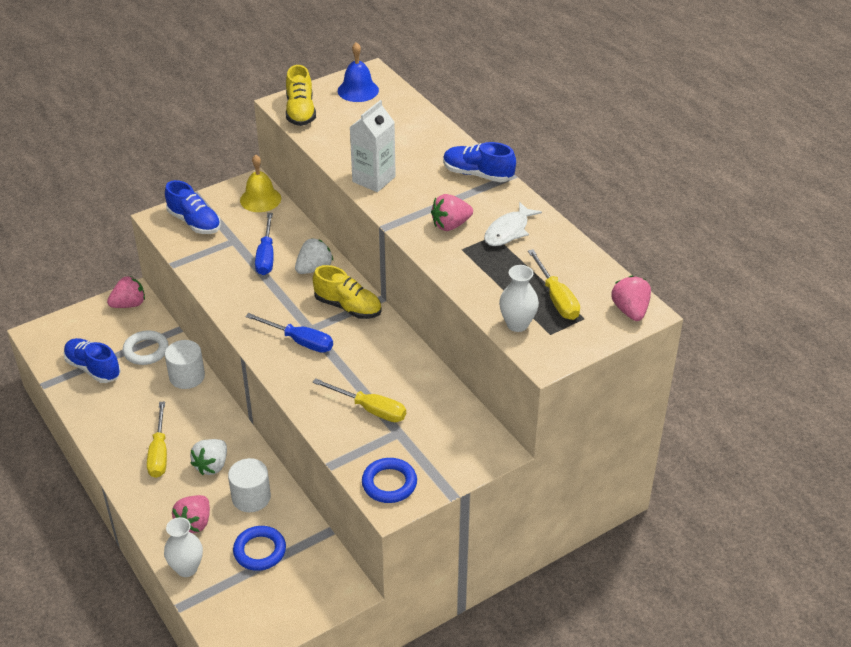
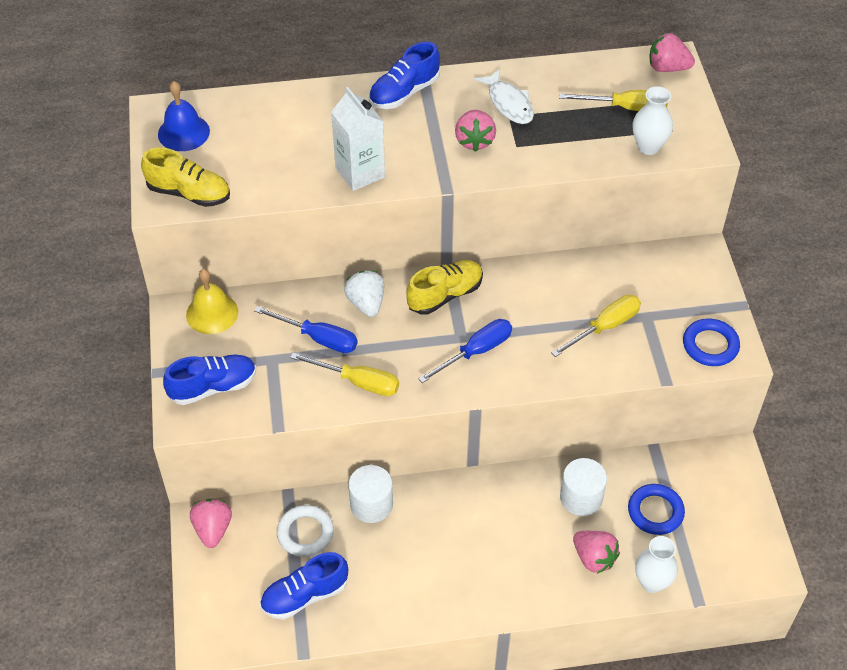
camera: 65 degrees left, 10 degrees up
yellow screwdriver [147,402,167,478] -> yellow screwdriver moved to [290,352,399,396]
white strawberry [190,439,227,475] -> none

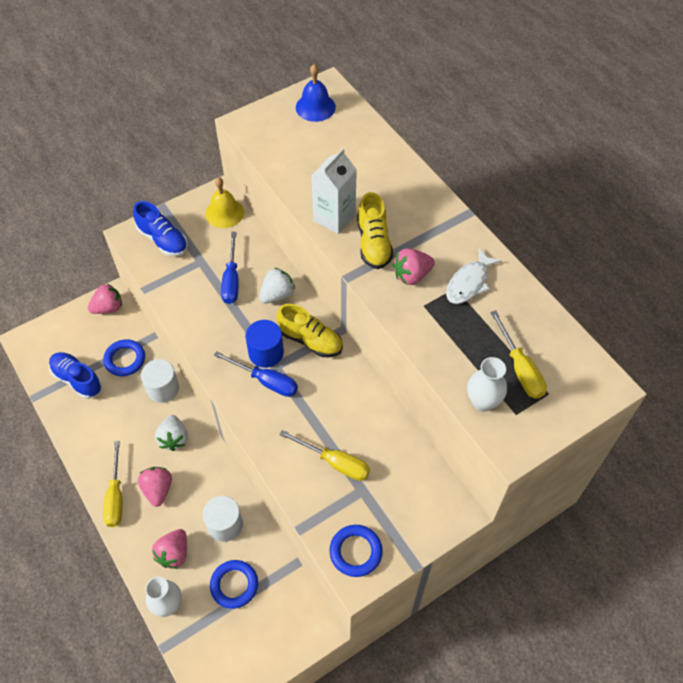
camera: 65 degrees right, 5 degrees up
yellow shoe [141,148,230,207] -> yellow shoe moved to [357,192,393,269]
white ring [277,505,334,557] -> blue ring [103,339,145,376]
yellow screwdriver [290,352,399,396] -> yellow screwdriver moved to [103,441,122,527]
blue shoe [369,42,440,109] -> none
pink strawberry [649,33,695,72] -> pink strawberry moved to [138,467,172,507]
none -> white strawberry [155,415,188,451]
none -> blue cylinder [245,320,284,368]

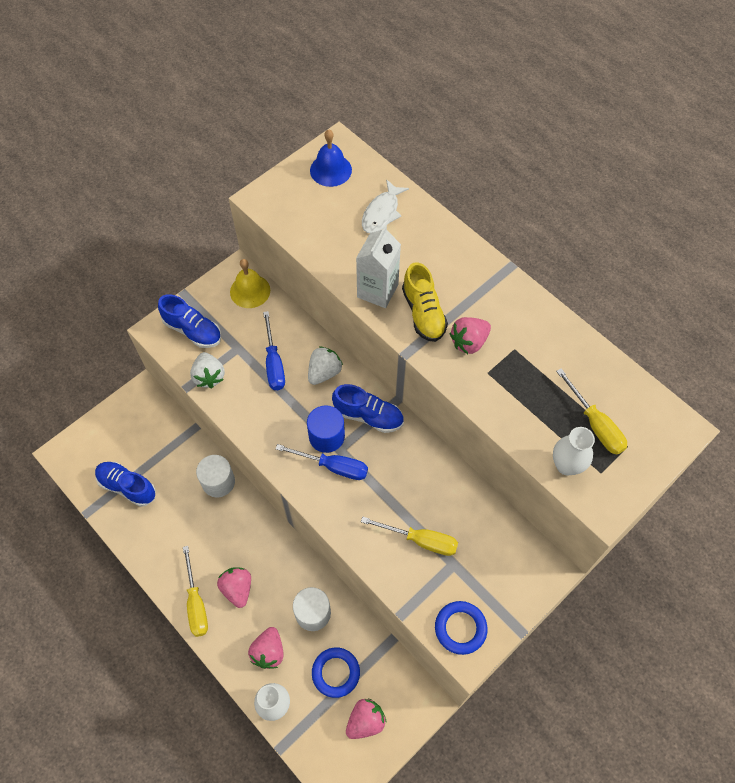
camera: 10 degrees left, 5 degrees up
pink strawberry [88,284,122,314] -> pink strawberry moved to [346,699,387,739]
blue ring [103,339,145,376] -> none
white strawberry [155,415,188,451] -> white strawberry moved to [190,352,225,388]
yellow shoe [276,304,343,357] -> blue shoe [332,384,404,433]
white fish [446,248,502,304] -> white fish moved to [362,180,409,233]

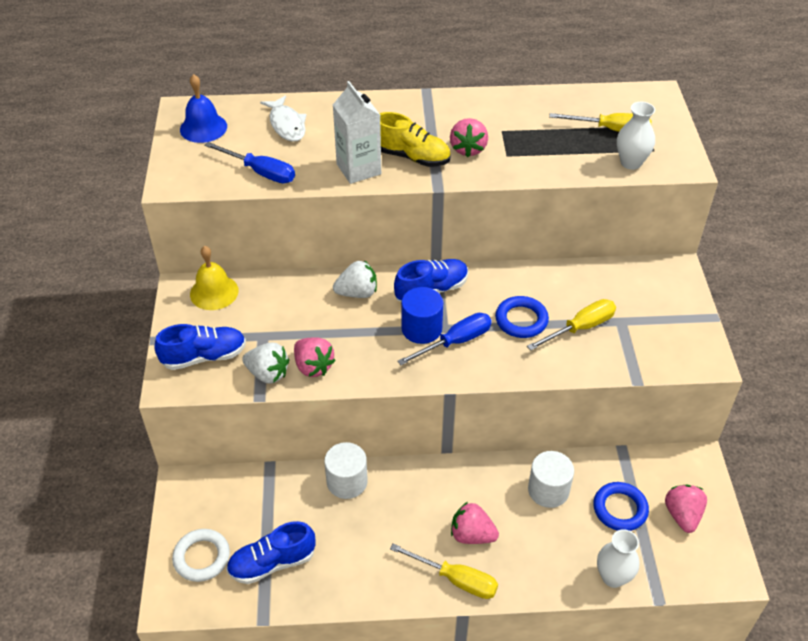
camera: 50 degrees left, 15 degrees down
pink strawberry [248,627,284,669] -> pink strawberry moved to [294,337,336,377]
blue screwdriver [263,311,285,390] -> blue screwdriver moved to [204,142,295,183]
white strawberry [308,346,343,385] -> white strawberry turned 90 degrees clockwise [333,260,377,298]
blue ring [435,601,488,655] -> blue ring moved to [495,296,549,338]
none -> white ring [172,529,230,582]

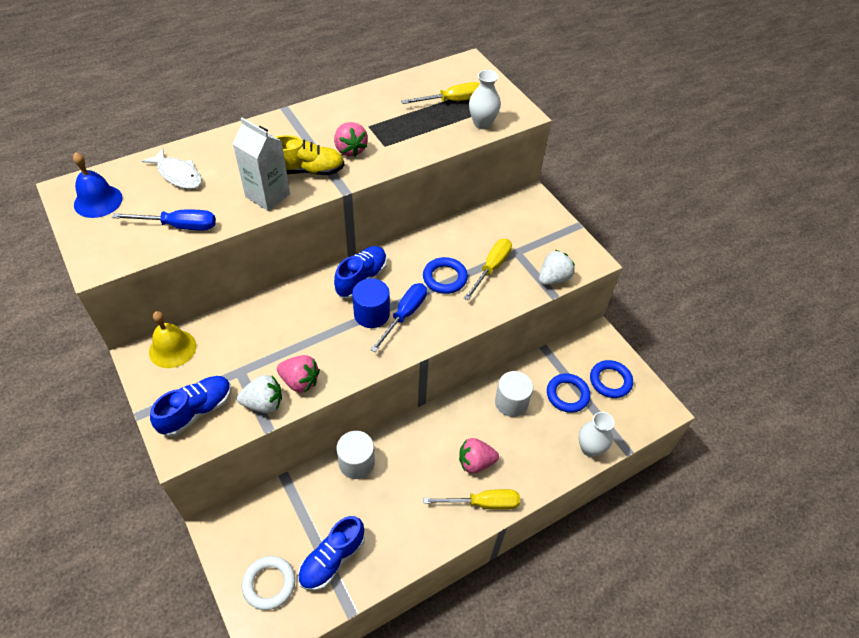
camera: 30 degrees left, 5 degrees up
white strawberry [333,260,377,298] -> white strawberry moved to [539,250,575,285]
pink strawberry [665,485,707,533] -> blue ring [590,360,633,398]

